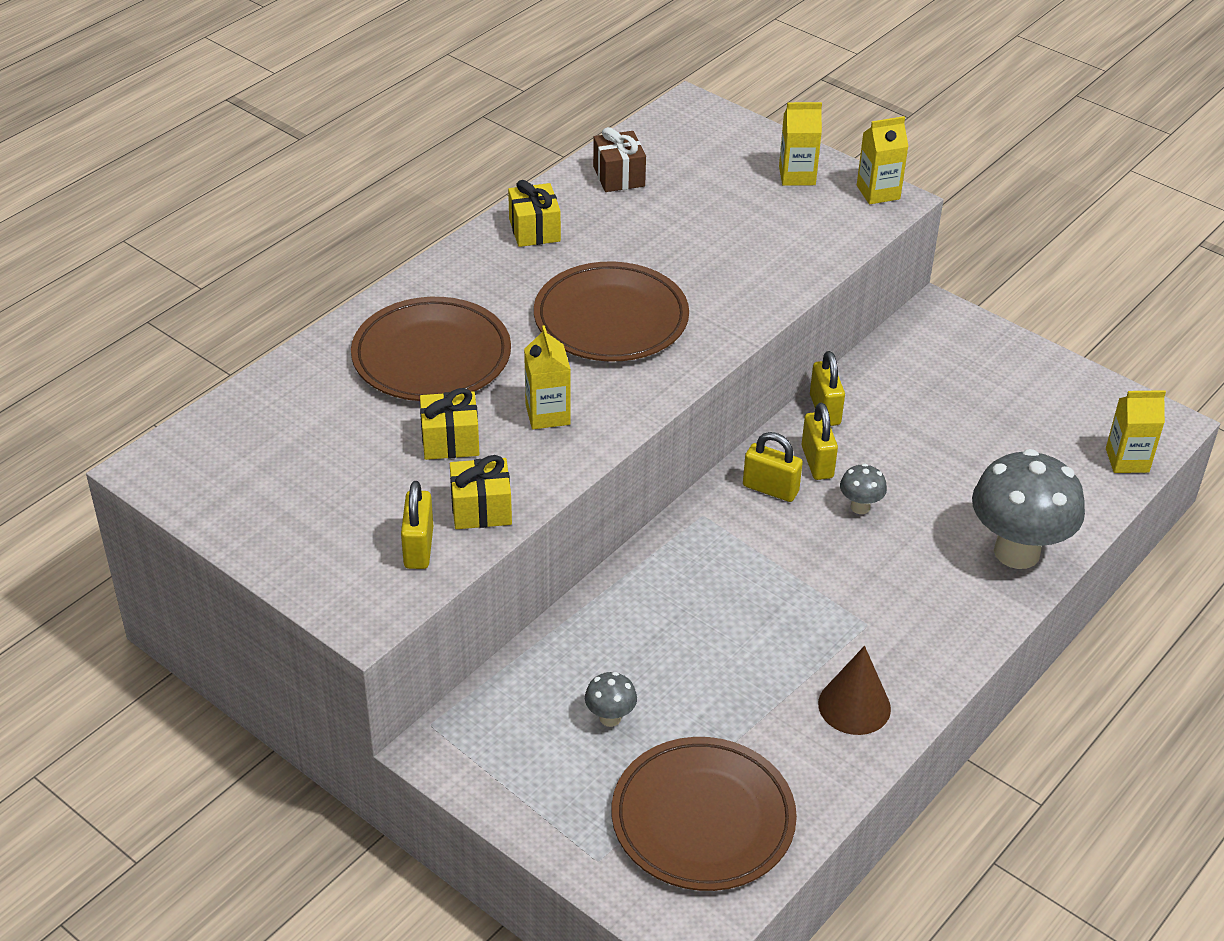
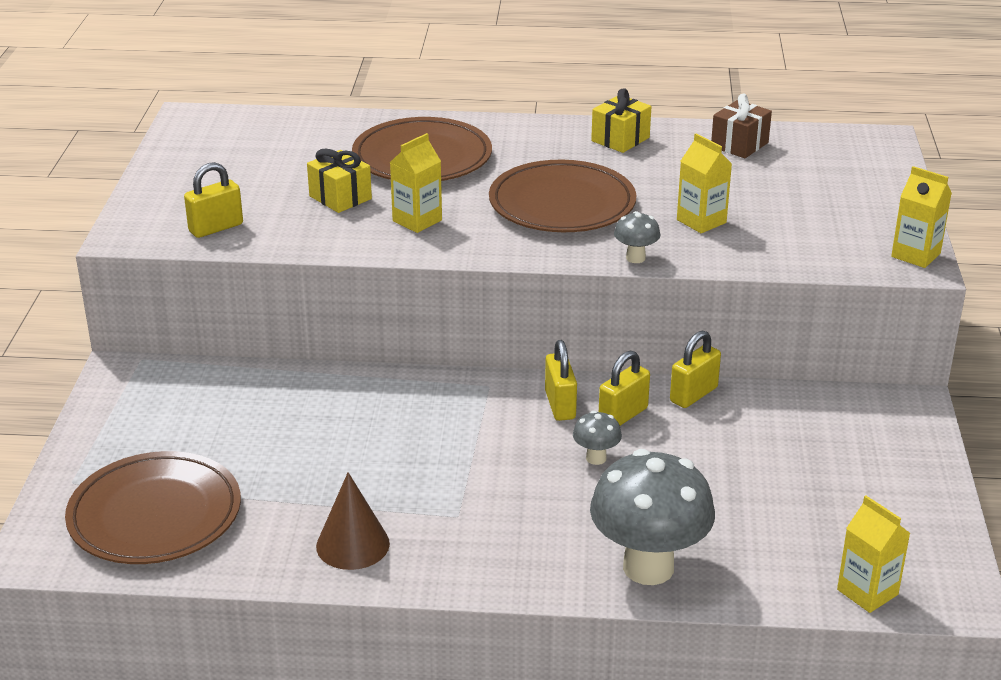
camera: 55 degrees right, 10 degrees down
yellow gift [450,455,512,529] -> none
grey mushroom [585,672,637,727] -> grey mushroom moved to [614,211,660,263]
yellow carton [779,102,822,186] -> yellow carton moved to [677,133,732,233]

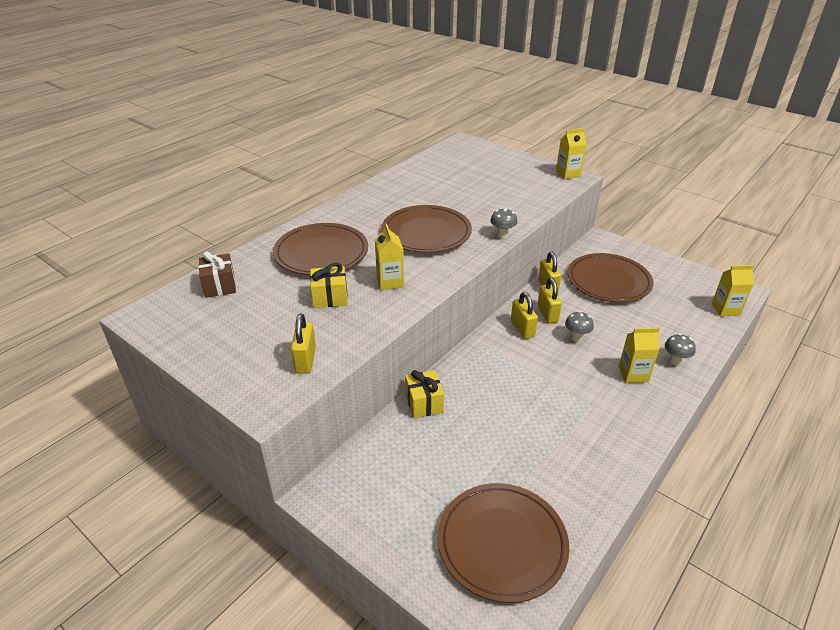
camera: 55 degrees left, 5 degrees up
brown cone [316,472,390,570] -> none
yellow padlock [545,340,577,421] -> yellow padlock turned 45 degrees clockwise [511,292,538,339]
grey mushroom [590,449,715,585] -> grey mushroom [665,333,696,365], size x0.44
yellow gift [591,88,651,153] -> yellow gift moved to [405,370,444,418]
yellow carton [677,133,732,233] -> yellow carton moved to [619,328,660,383]
brown gift [711,94,772,158] -> brown gift moved to [199,251,236,298]
none -> brown plate [567,253,653,303]

